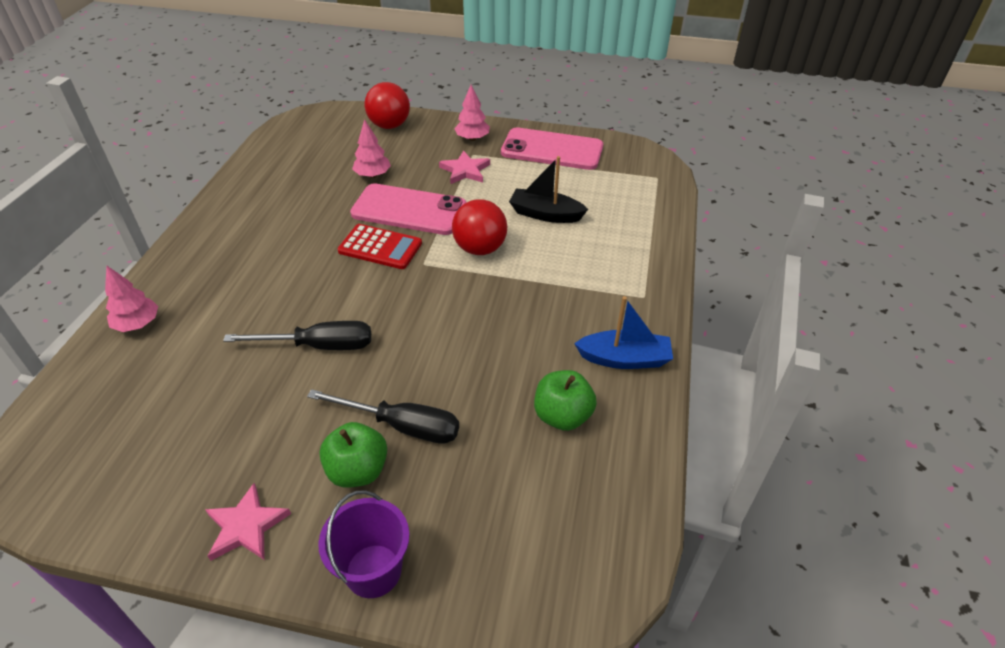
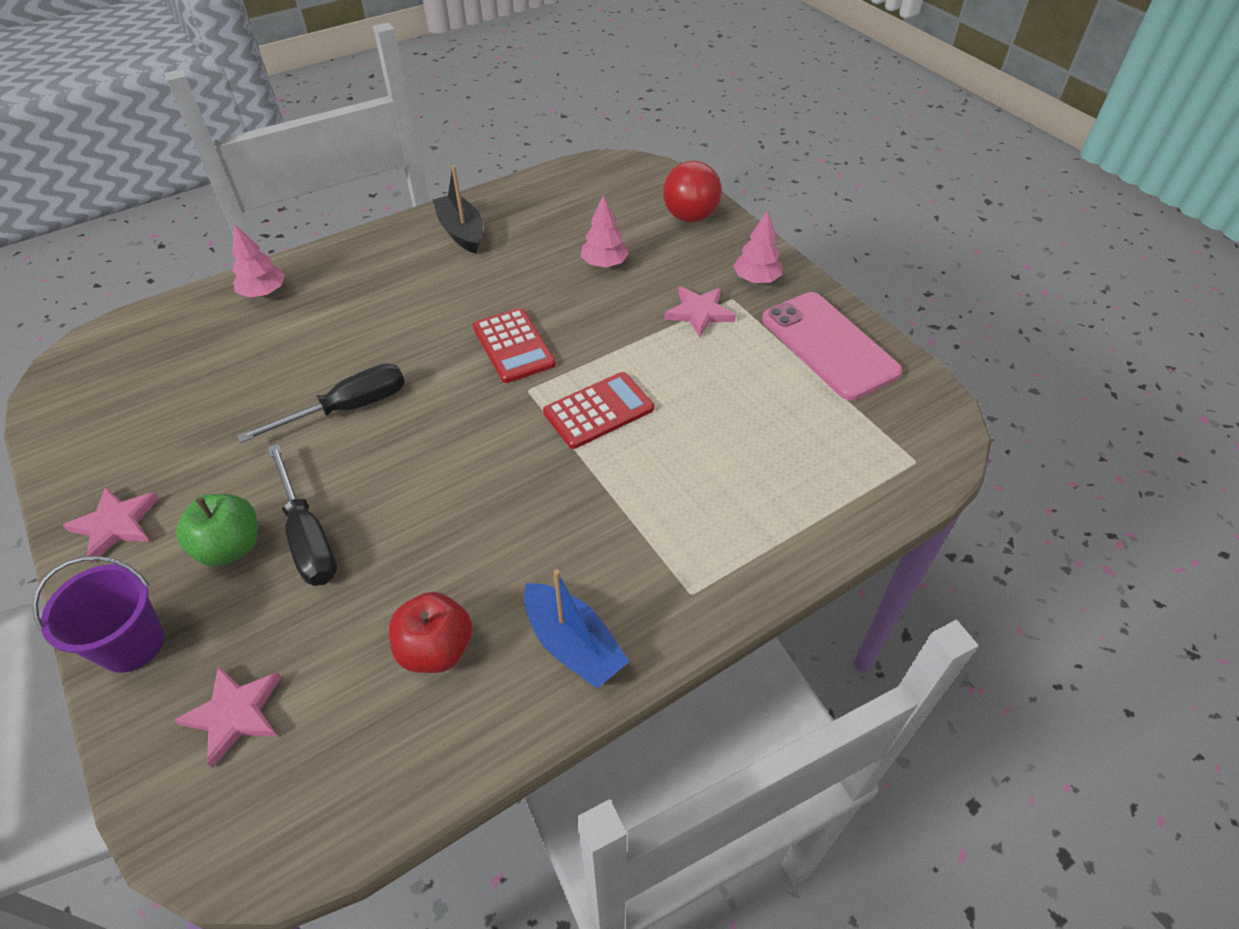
camera: 45 degrees right, 5 degrees up
black screwdriver [223,321,371,350] -> black screwdriver turned 75 degrees counterclockwise [237,363,405,443]
pink phone [350,183,467,235] -> none
red ball [452,199,507,255] -> red calculator [543,372,654,449]
black boat [509,156,588,223] -> black boat moved to [433,165,483,254]
green apple [534,370,597,431] -> red apple [389,592,472,673]
none -> pink star [174,666,282,768]

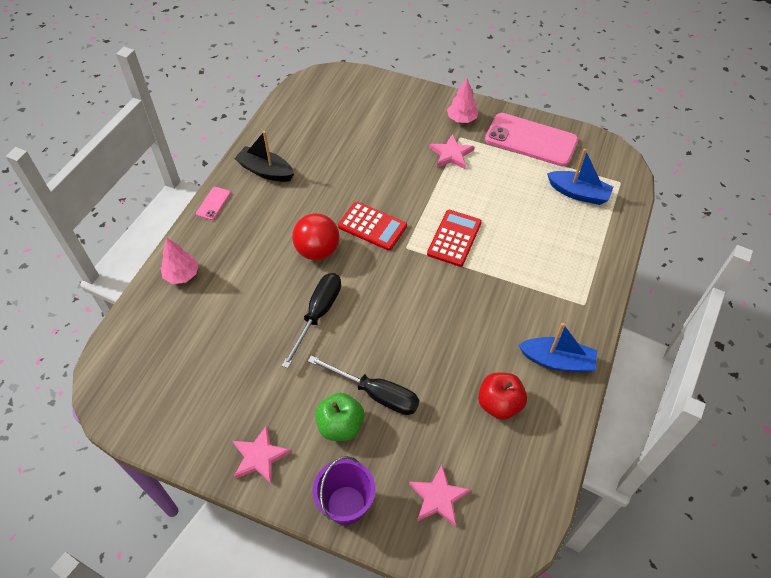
camera: 35 degrees left, 5 degrees up
pink tree [580,195,629,268] -> none
red ball [663,161,722,222] -> red ball moved to [292,213,340,260]
none -> pink phone [196,187,231,220]
none -> blue boat [547,149,613,205]

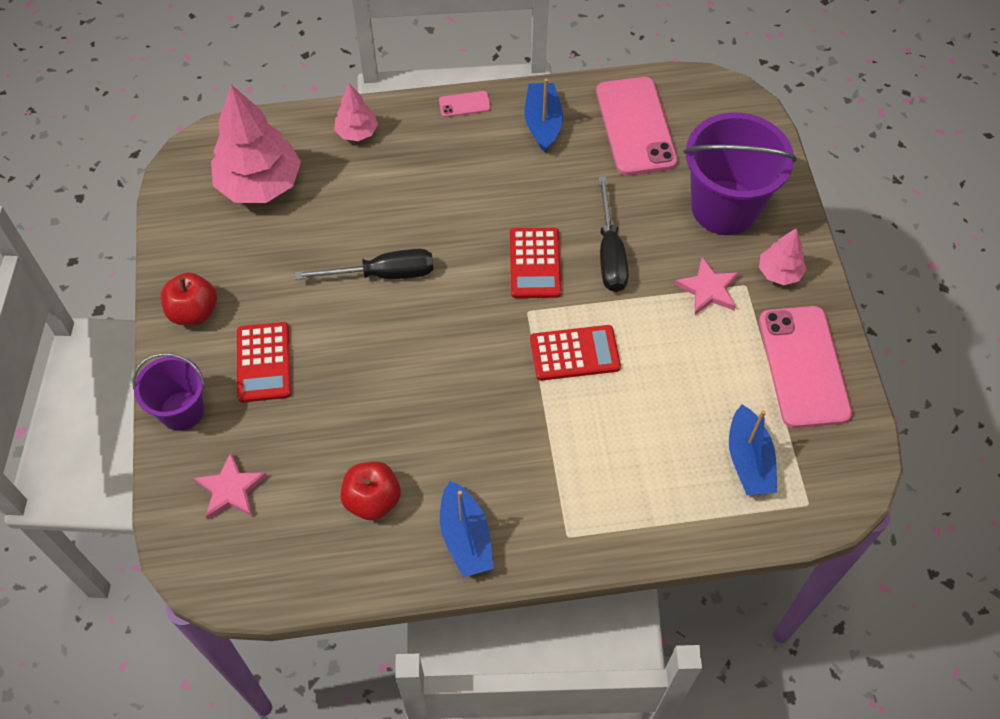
camera: 60 degrees right, 5 degrees up
pink star [233,425,291,485] -> red apple [161,272,217,325]
black boat [234,131,294,182] -> blue boat [525,79,563,153]
red ball [292,213,340,260] -> none
black screwdriver [308,355,419,415] -> black screwdriver moved to [598,176,629,292]
green apple [315,393,364,441] -> red calculator [237,322,291,402]
none -> pink tree [211,85,301,203]
none -> pink phone [596,77,678,175]
none -> purple bucket [683,113,797,235]

